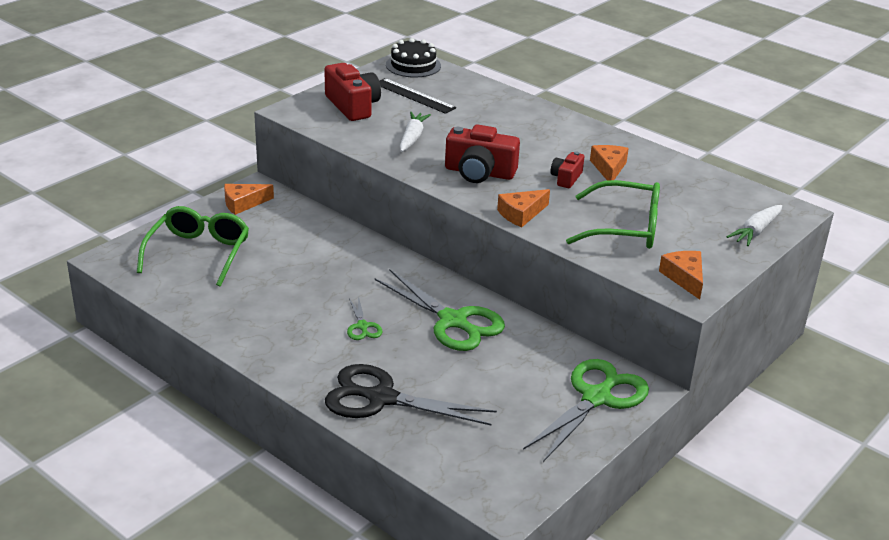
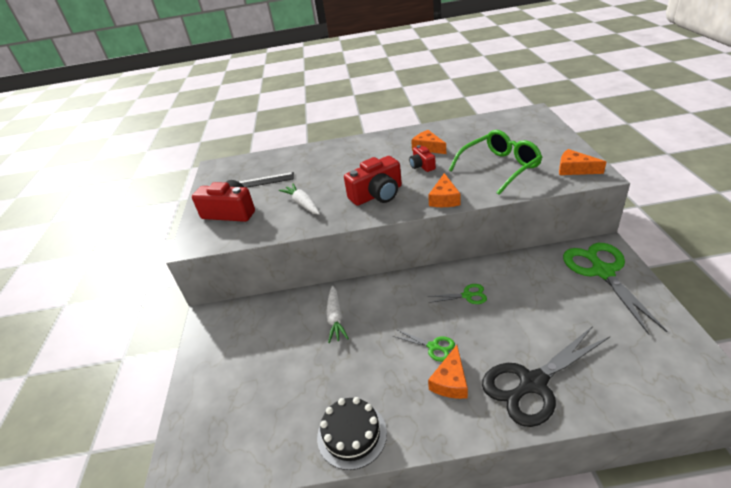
camera: 40 degrees left, 5 degrees up
green glasses [137,206,249,286] -> none
orange cheese [224,184,274,215] -> orange cheese moved to [428,345,468,399]
green scissors [374,269,505,351] -> green scissors [428,284,487,304], size x0.47
black cake [386,38,441,78] -> black cake moved to [317,397,387,470]
white carrot [727,205,782,246] -> white carrot moved to [326,285,349,343]

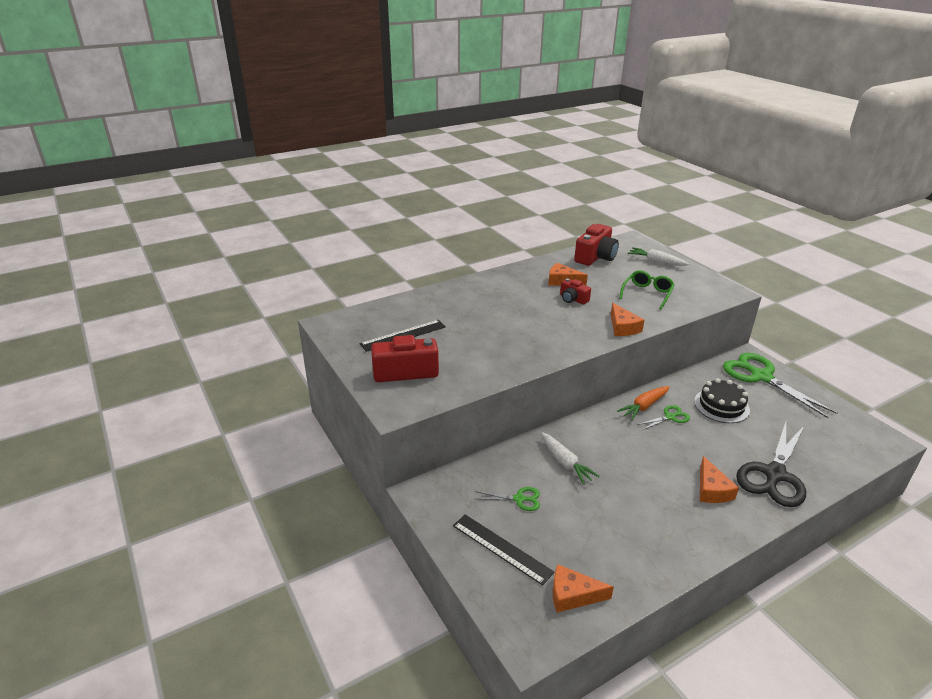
camera: 30 degrees left, 5 degrees down
white carrot [279,183,320,215] -> white carrot moved to [628,247,689,266]
black cake [317,397,387,470] -> black cake moved to [694,378,750,423]
red camera [344,156,402,206] -> red camera moved to [574,224,619,266]
green scissors [393,329,455,362] -> green scissors moved to [475,487,540,511]
green glasses [449,130,542,195] -> green glasses [619,270,675,310], size x0.66
orange cheese [559,149,606,175] -> orange cheese moved to [553,565,614,613]
none -> black ruler [453,514,554,585]
none -> orange carrot [617,386,670,420]

